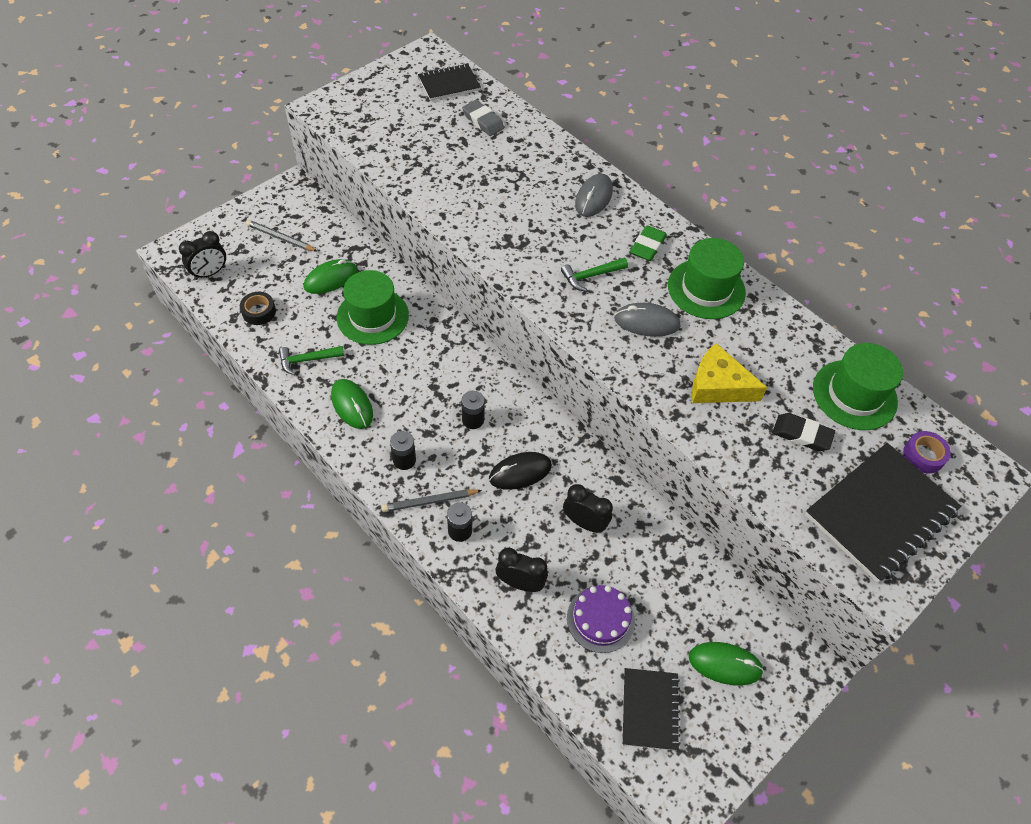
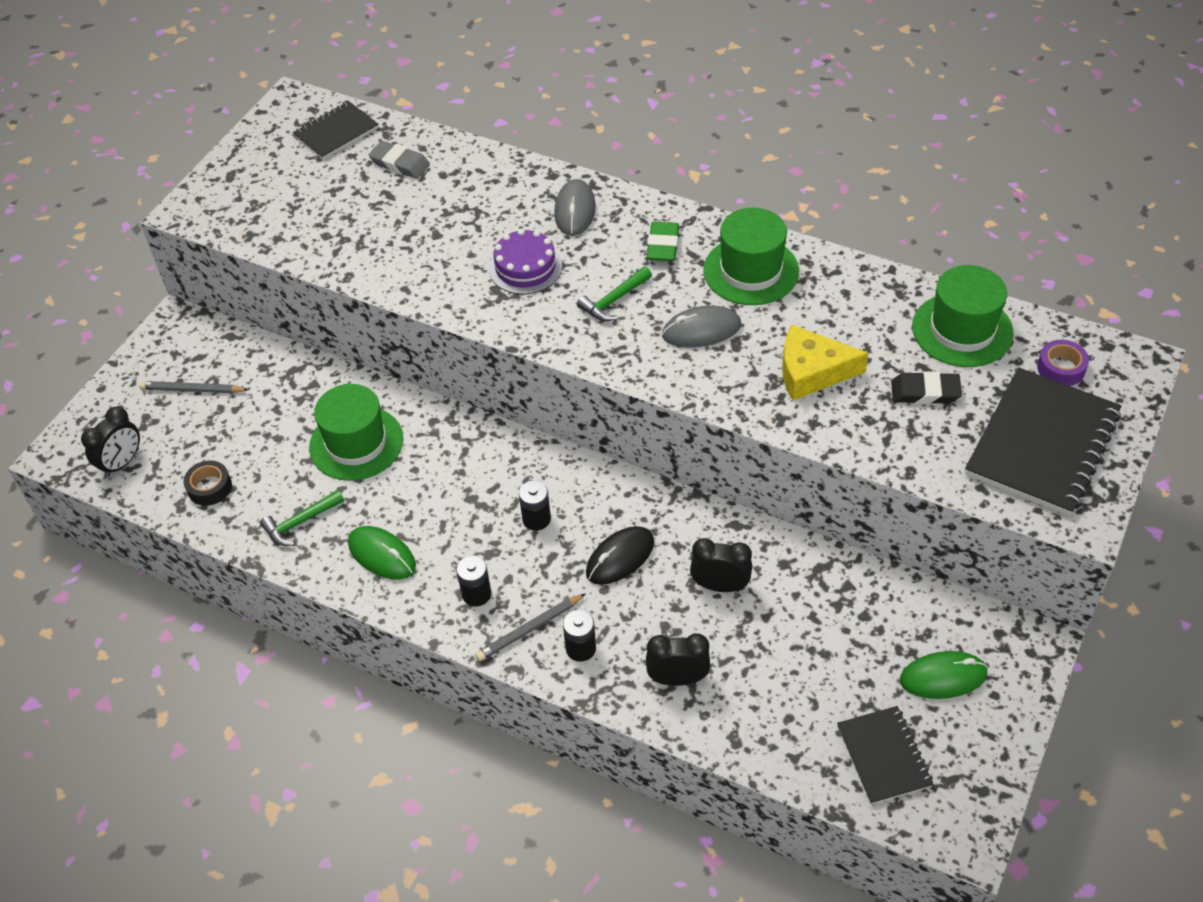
camera: 15 degrees left, 5 degrees down
green mouse [304,259,357,294] -> none
purple cake [567,585,635,653] -> purple cake moved to [489,229,562,294]

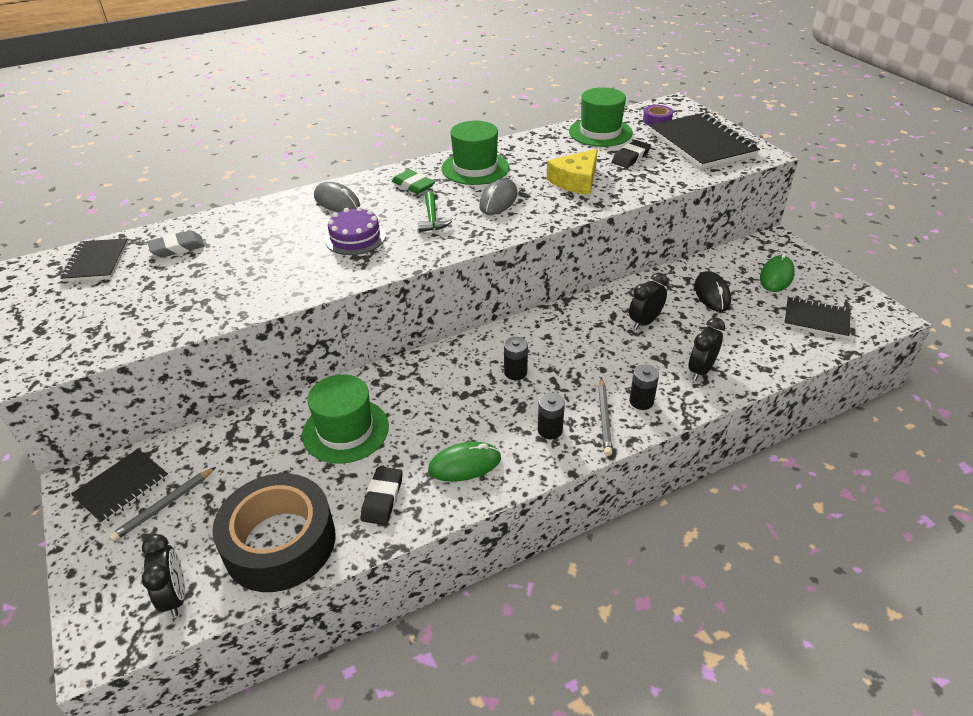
camera: 55 degrees left, 10 degrees down
black tape [184,460,232,506] -> black tape [212,473,336,592], size x2.43
green hammer [260,490,344,546] -> black eraser [361,467,403,525]
black mouse [586,526,654,585] -> black mouse moved to [694,271,731,312]
none -> black notebook [71,449,169,525]

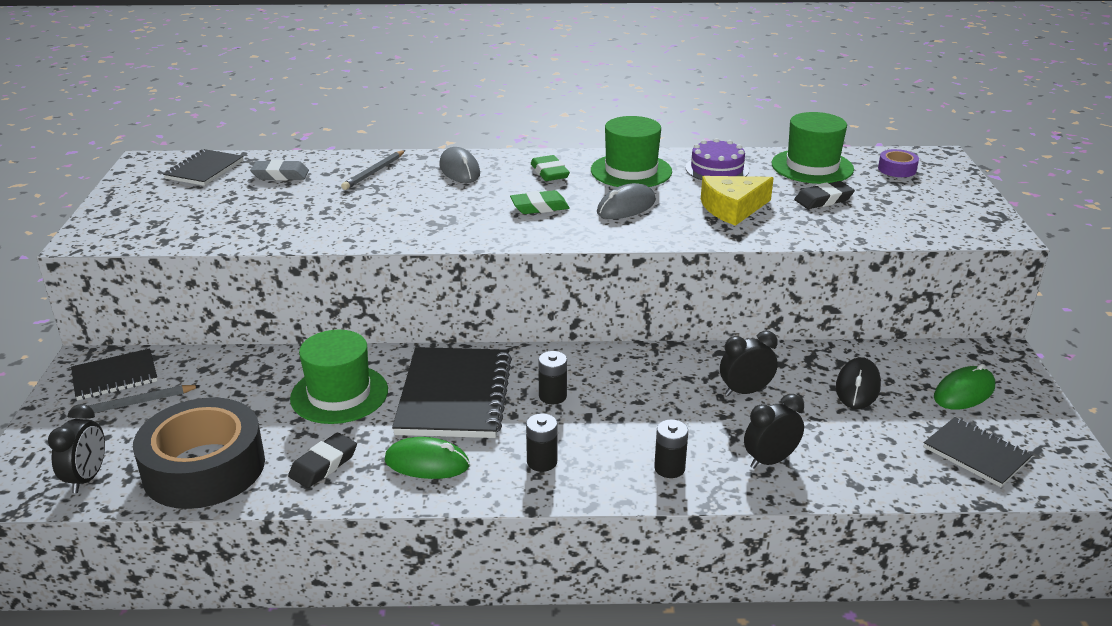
camera: 25 degrees right, 10 degrees down
purple cake [325,207,386,255] -> purple cake moved to [685,138,749,180]
green hammer [418,191,453,232] -> green eraser [510,190,570,214]
grey pencil [598,377,612,456] -> grey pencil moved to [341,150,405,190]
black notebook [649,113,760,169] -> black notebook moved to [392,347,512,438]

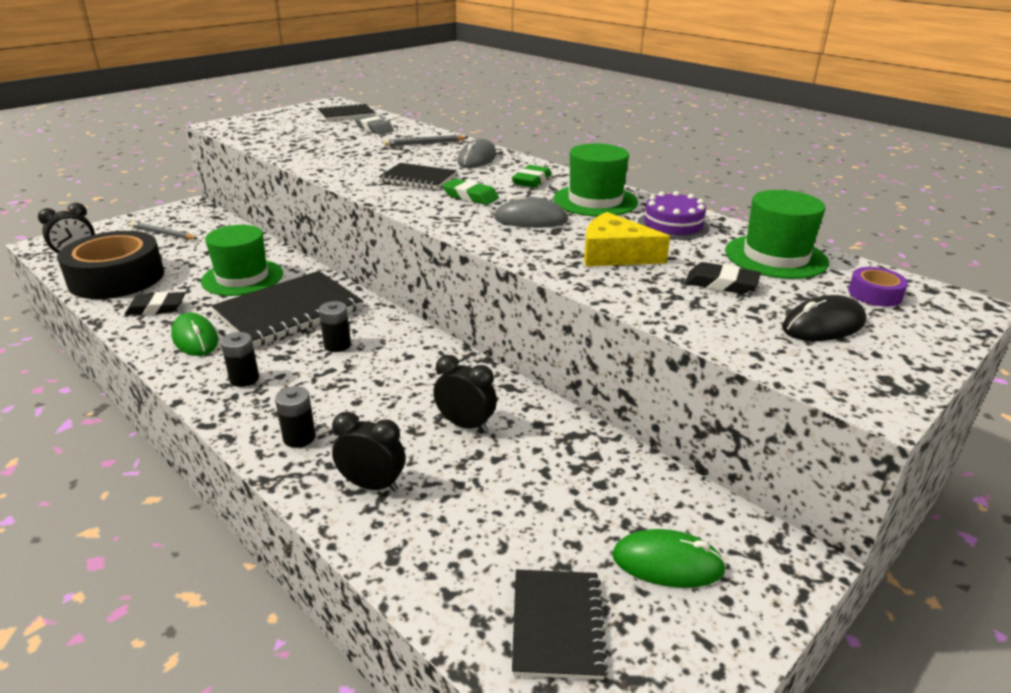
camera: 45 degrees right, 0 degrees up
black notebook [71,349,158,400] -> black notebook moved to [379,163,456,190]
black mouse [836,357,881,409] -> black mouse moved to [782,295,866,341]

